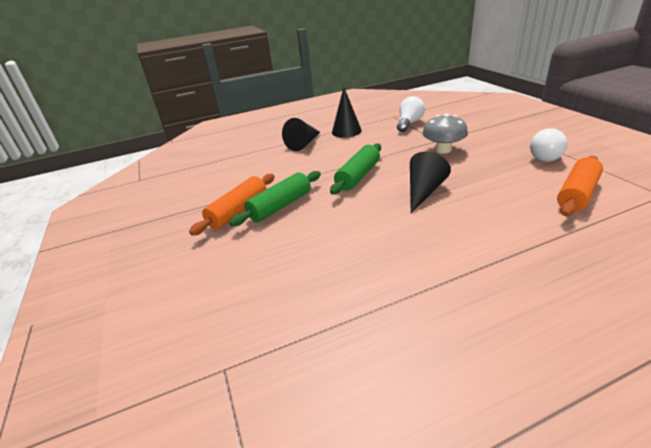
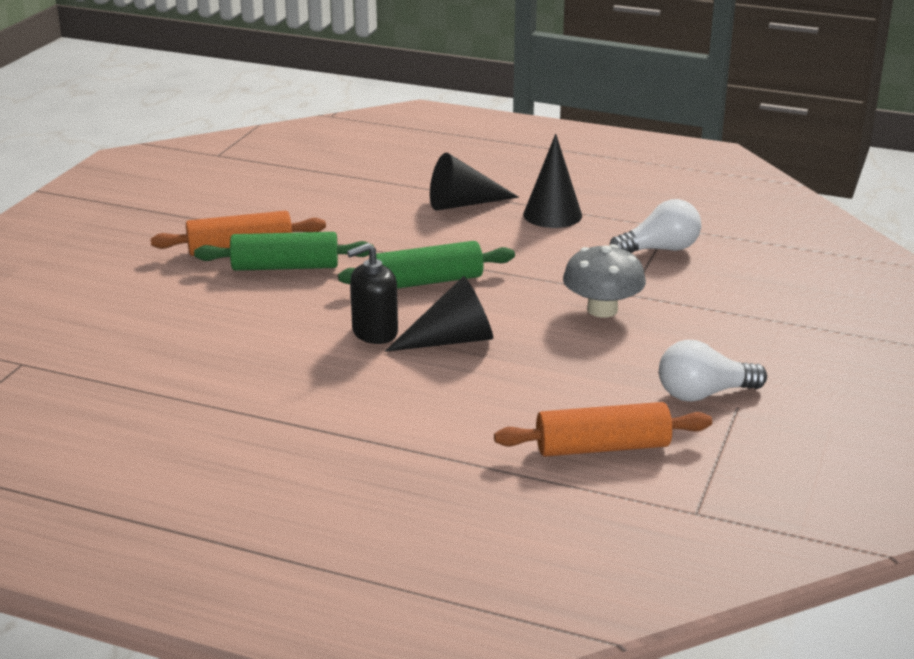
camera: 40 degrees right, 5 degrees down
none -> black soap dispenser [347,243,398,344]

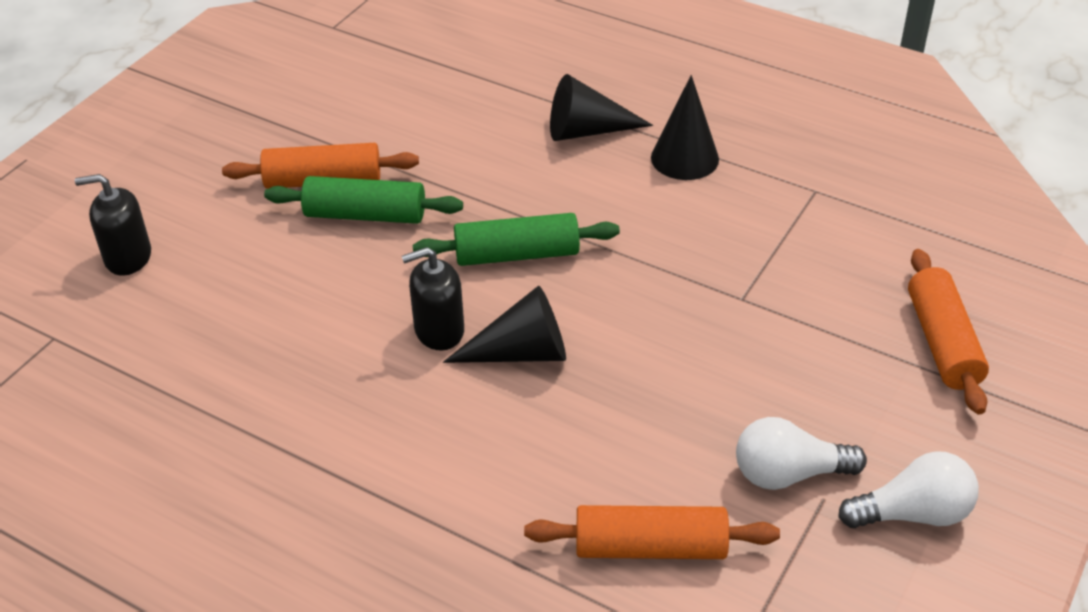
camera: 10 degrees right, 15 degrees up
grey mushroom [563,244,646,317] -> none
white light bulb [609,199,701,253] -> white light bulb moved to [838,451,979,528]
none -> black soap dispenser [75,174,151,276]
none -> orange rolling pin [908,249,989,415]

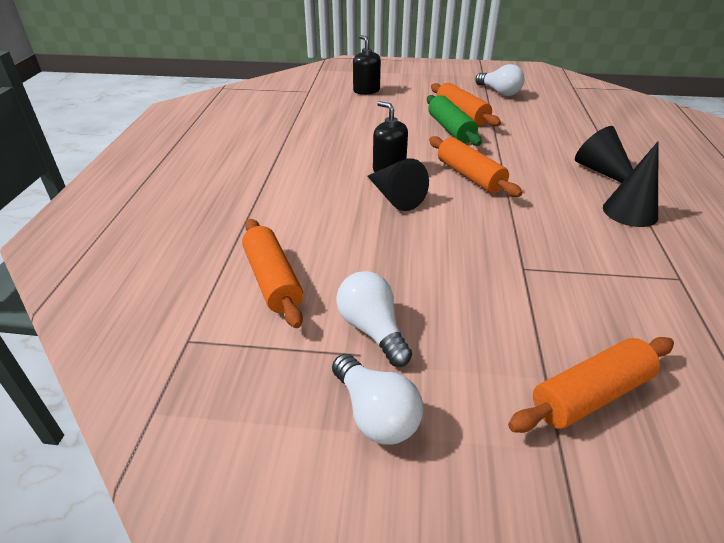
camera: 65 degrees right, 5 degrees down
green rolling pin [413,213,620,266] -> orange rolling pin [429,136,522,197]
none -> white light bulb [475,64,524,96]

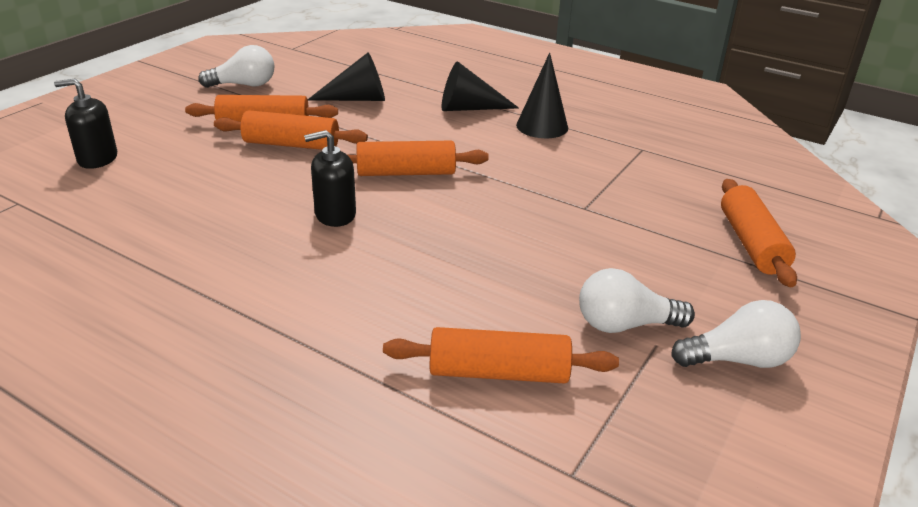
camera: 65 degrees left, 5 degrees down
black cone [368,158,429,211] -> black cone moved to [307,53,385,101]
green rolling pin [427,95,482,146] -> orange rolling pin [214,110,368,150]

